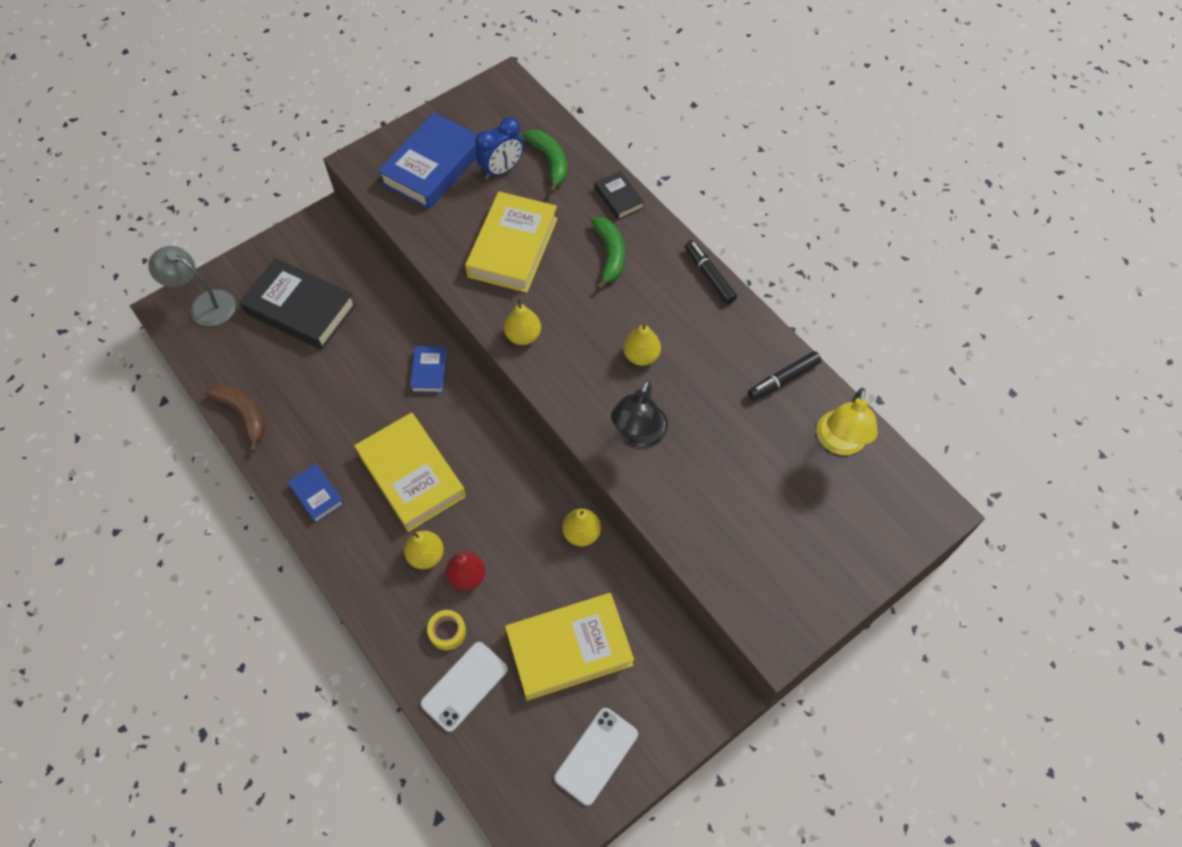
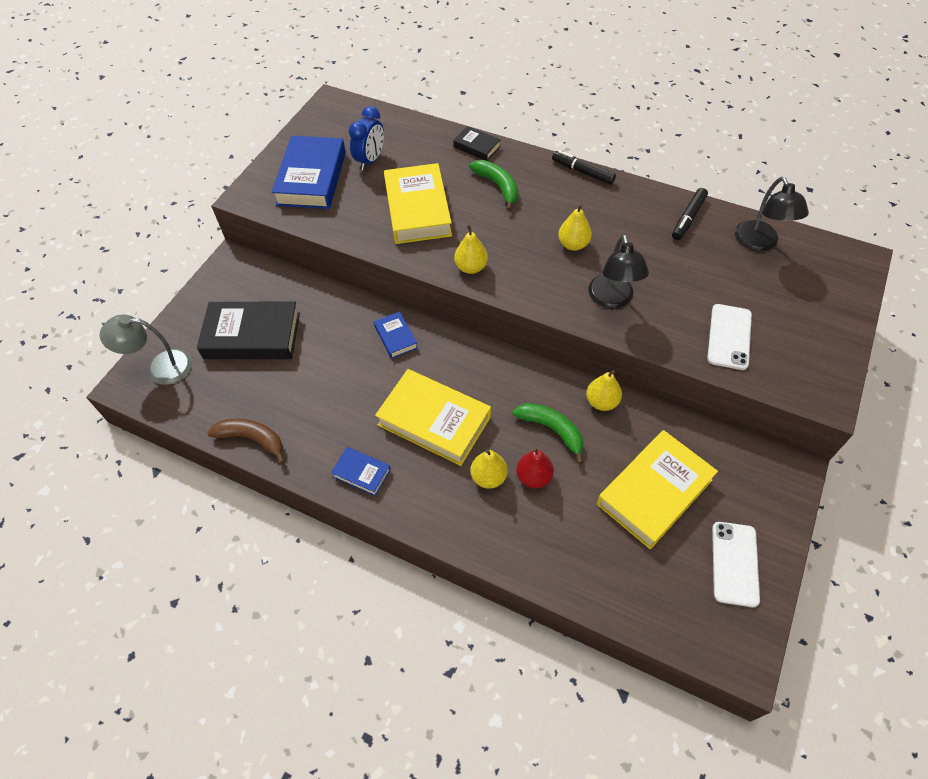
camera: 25 degrees left, 5 degrees down
white phone [421,642,508,732] -> white phone moved to [707,304,752,370]
yellow tape [427,610,466,650] -> none
green banana [523,130,567,193] -> green banana moved to [512,403,584,464]
yellow lamp [817,388,878,455] -> black lamp [735,177,809,251]

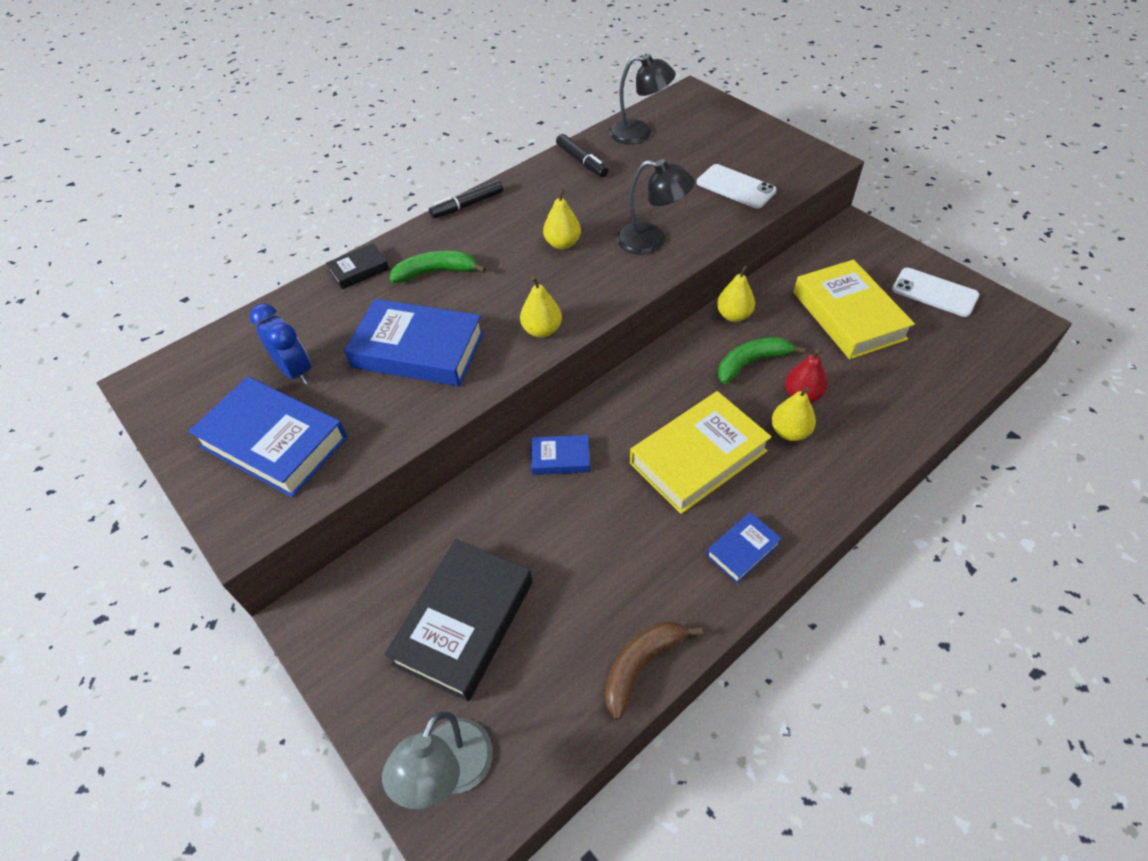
camera: 65 degrees left, 5 degrees down
yellow book [384,163,452,244] -> blue book [344,299,484,386]

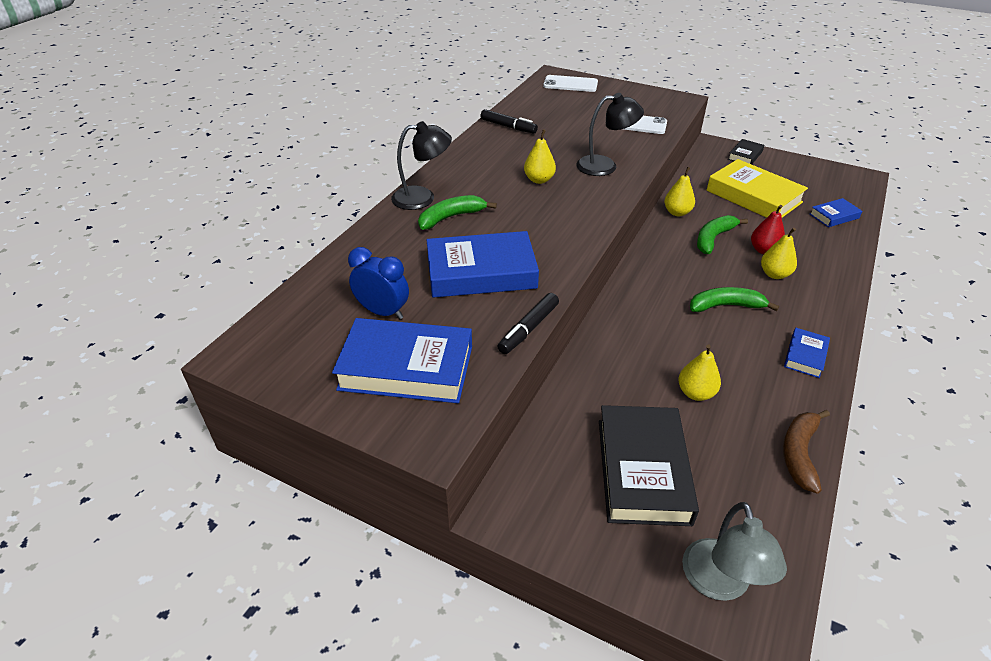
camera: 25 degrees left, 10 degrees down
black book [326,243,389,289] -> black book moved to [728,139,764,164]
black marker [429,180,503,219] -> black marker moved to [497,293,559,354]
yellow pear [520,277,562,338] -> yellow pear moved to [678,344,721,401]
blue book [531,435,590,475] -> blue book moved to [810,198,862,227]
black lamp [609,54,676,144] -> black lamp moved to [391,121,452,210]
yellow book [630,391,771,514] -> green banana [690,287,779,312]
white phone [892,268,979,317] -> white phone moved to [543,75,598,92]

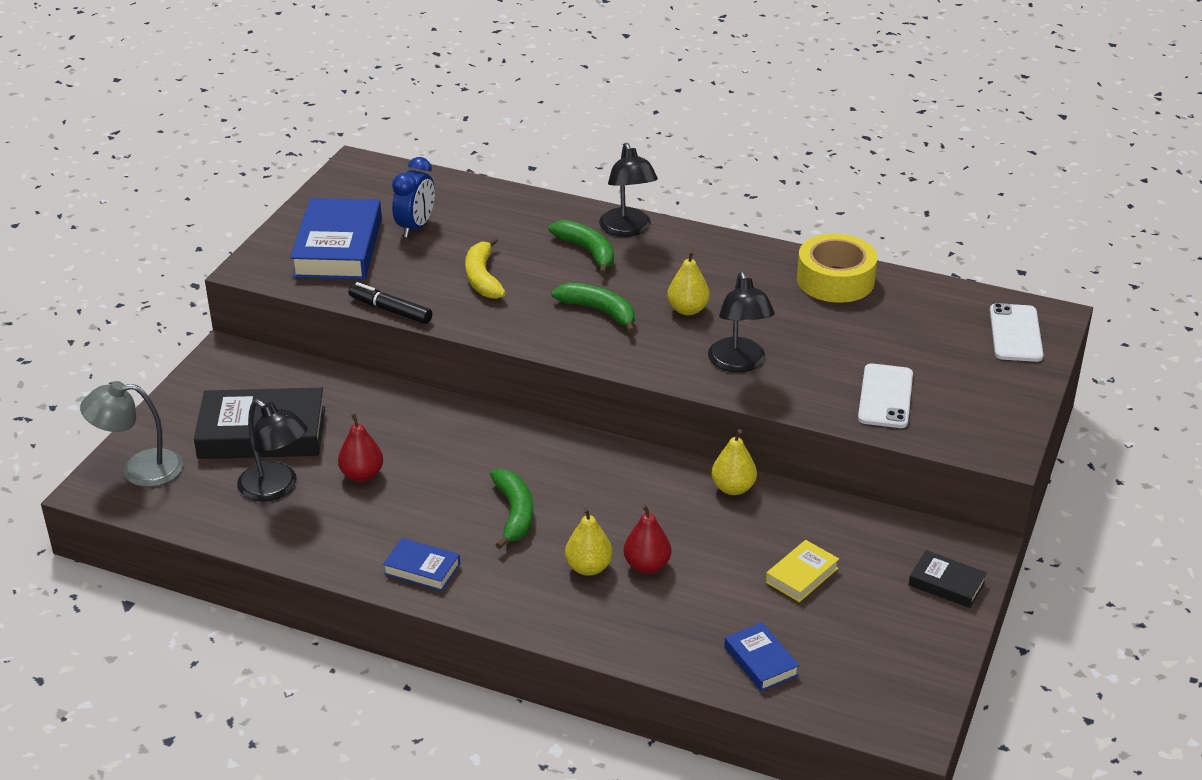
camera: 85 degrees right, 5 degrees down
blue book [426,231,539,298] -> yellow banana [465,237,506,299]
black marker [481,109,538,134] -> yellow tape [797,234,877,303]
yellow pear [678,344,721,401] -> red pear [338,413,383,482]
green banana [697,215,748,254] -> green banana moved to [551,283,635,333]
yellow book [707,159,808,218] -> yellow book [766,540,839,602], size x0.49
brown banana [783,410,830,494] -> none
none -> black lamp [237,399,308,501]

